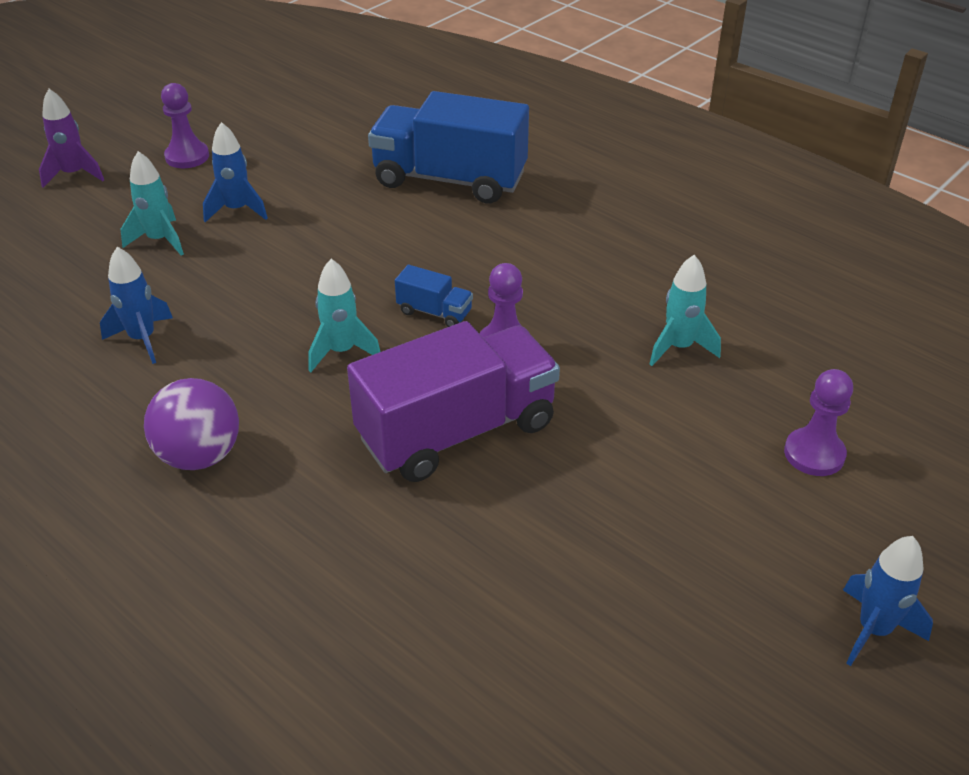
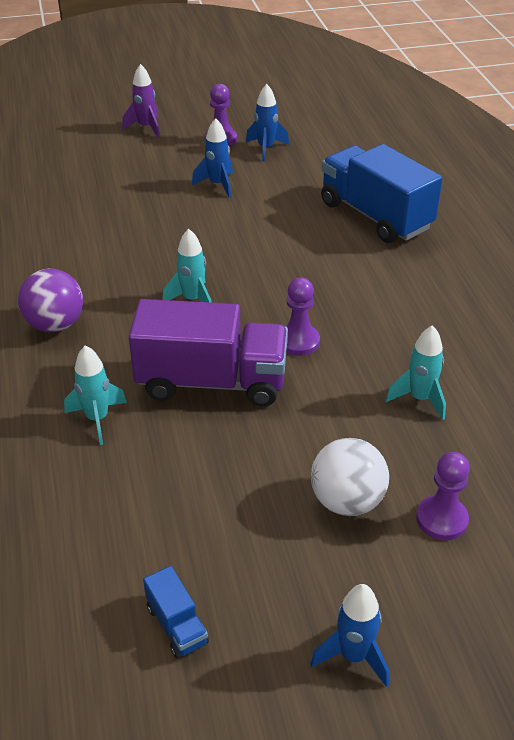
camera: 35 degrees right, 0 degrees up
blue rocket [100,247,173,364] -> blue rocket moved to [246,84,289,162]
turquoise rocket [121,151,184,256] -> turquoise rocket moved to [64,345,127,445]
blue truck [395,265,473,327] -> blue truck moved to [143,566,209,658]
none -> white ball [311,438,389,516]

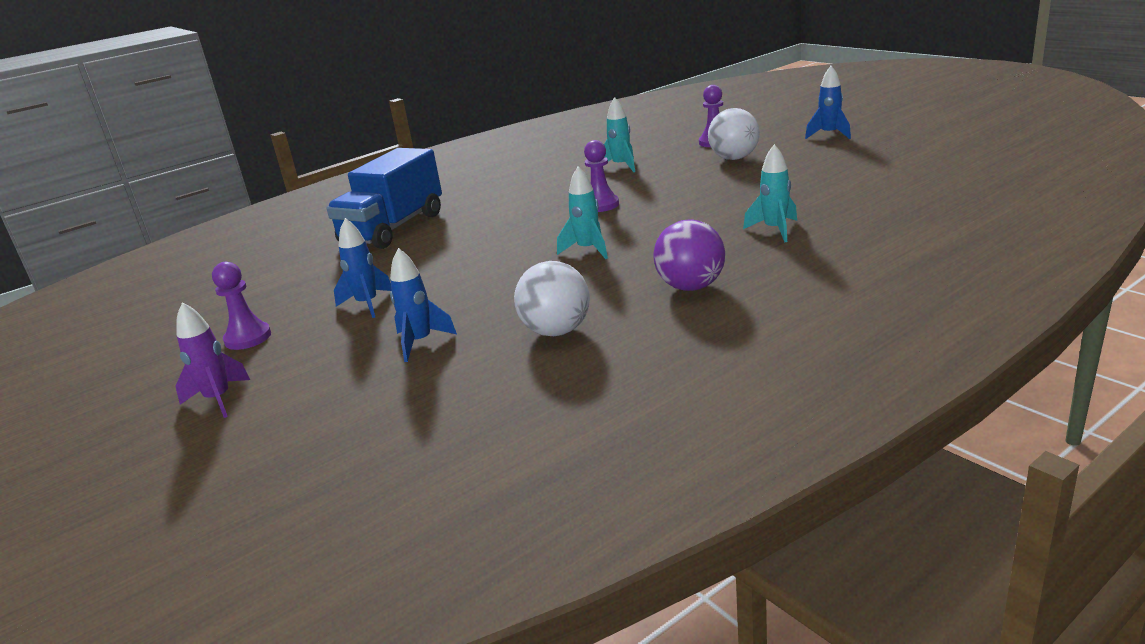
camera: 110 degrees left, 15 degrees down
purple truck [129,299,288,407] -> none
blue truck [143,566,209,658] -> none
blue rocket [246,84,289,162] -> blue rocket moved to [390,248,457,362]
none -> white ball [514,261,590,336]

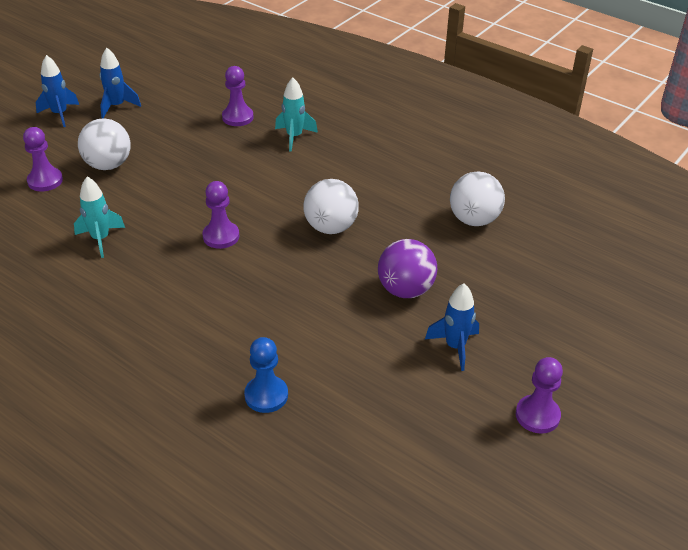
camera: 110 degrees left, 15 degrees up
purple rocket [175,302,250,418] -> none
blue truck [326,148,442,249] -> blue pawn [244,337,288,413]
blue rocket [390,248,457,362] -> blue rocket moved to [100,48,141,118]
turquoise rocket [557,167,608,259] -> white ball [303,179,359,234]
purple ball [653,220,725,291] -> purple ball moved to [378,239,437,298]
none -> purple pawn [222,66,254,126]

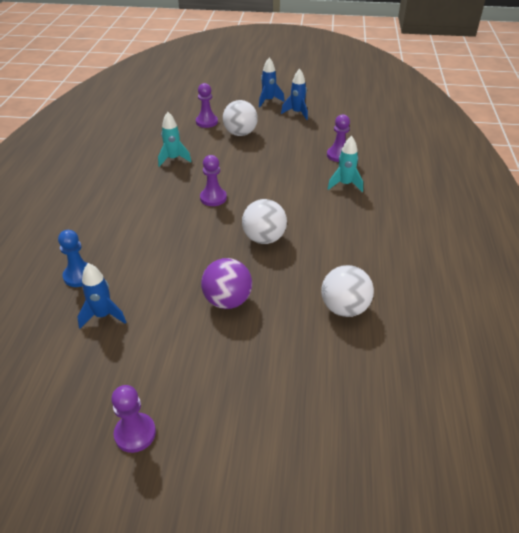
camera: 60 degrees right, 0 degrees up
blue rocket [425,283,479,371] -> blue rocket moved to [77,263,126,329]

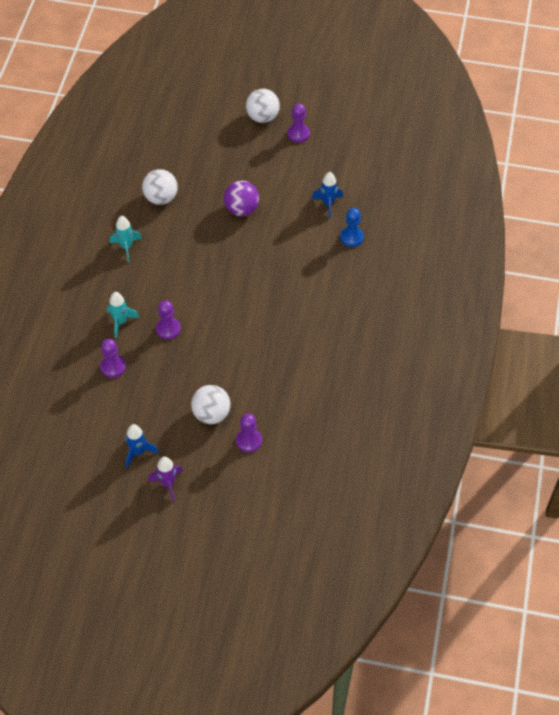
camera: 175 degrees left, 15 degrees up
turquoise rocket [158,112,191,167] -> turquoise rocket moved to [110,216,142,262]
purple pawn [200,155,227,206] -> purple pawn moved to [156,300,181,340]
white ball [242,199,287,244] -> white ball moved to [246,89,280,123]
blue rocket [259,57,285,107] -> purple rocket [148,457,183,502]

